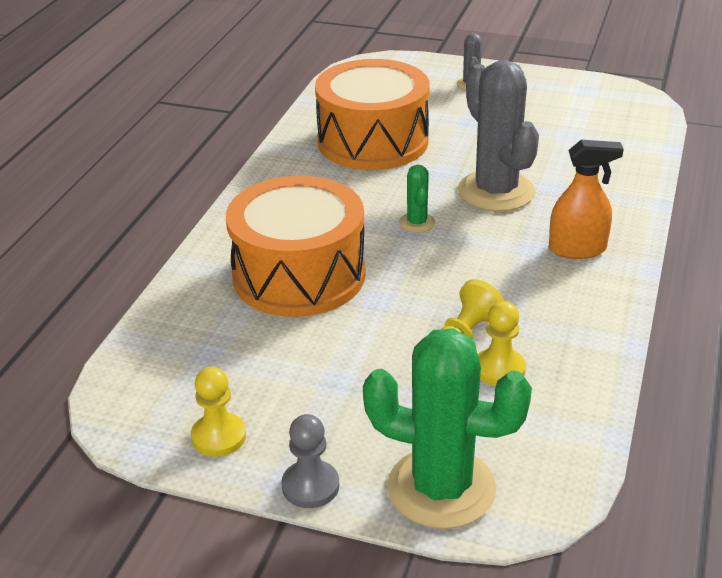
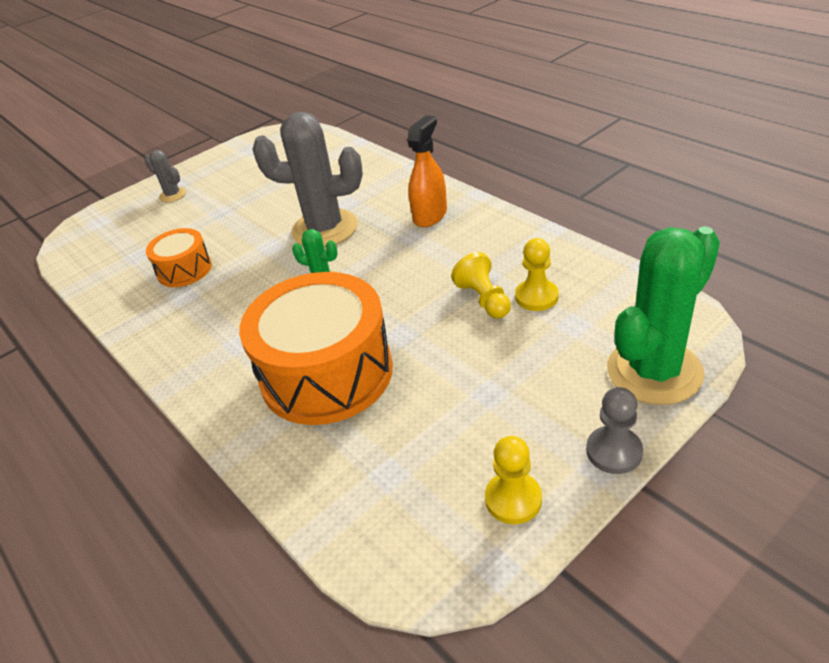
camera: 55 degrees left, 5 degrees up
orange drum [315,59,430,170] -> orange drum [146,228,212,287], size x0.51

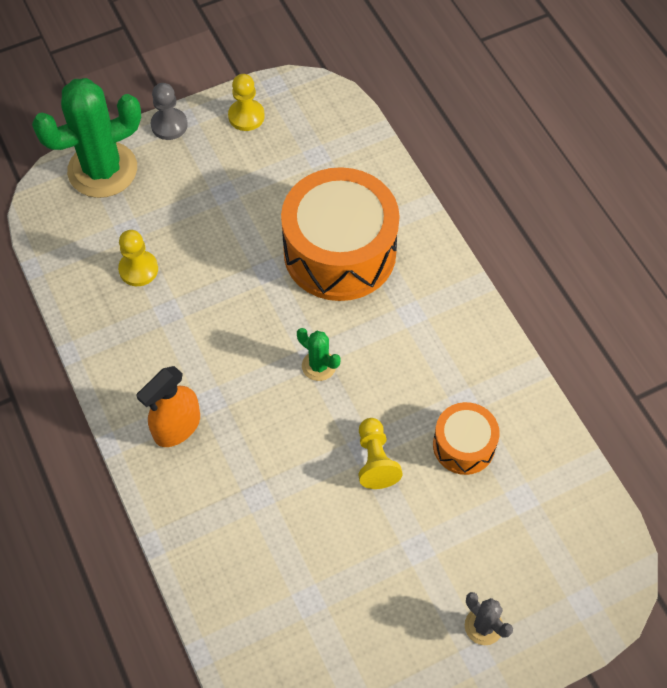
camera: 170 degrees left, 20 degrees up
grey cactus [252,112,363,247] -> none
yellow pawn [451,252,511,319] -> yellow pawn moved to [359,418,402,489]

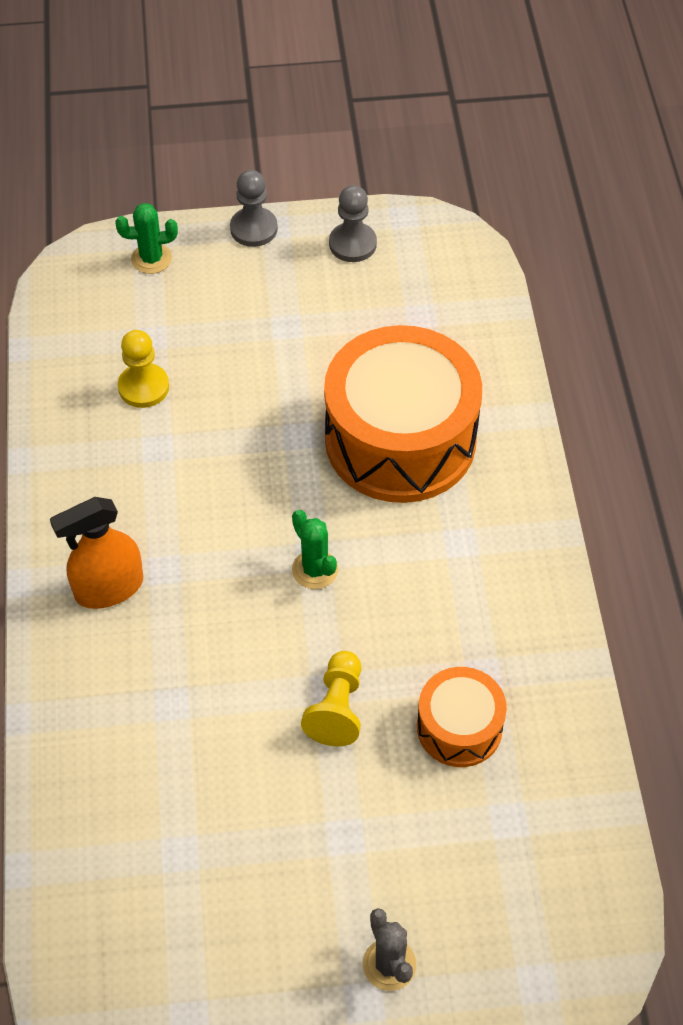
camera: 20 degrees right, 5 degrees down
green cactus [32,78,141,198] -> green cactus [115,203,178,274], size x0.45
yellow pawn [228,74,265,131] -> grey pawn [329,185,377,262]

